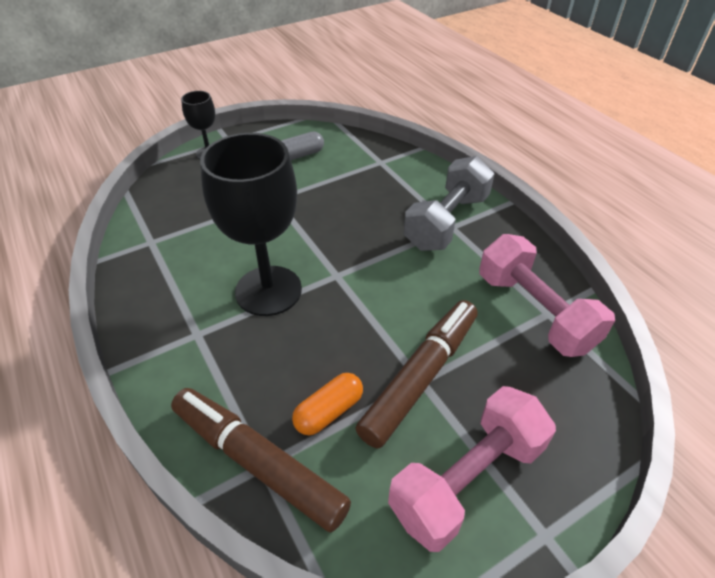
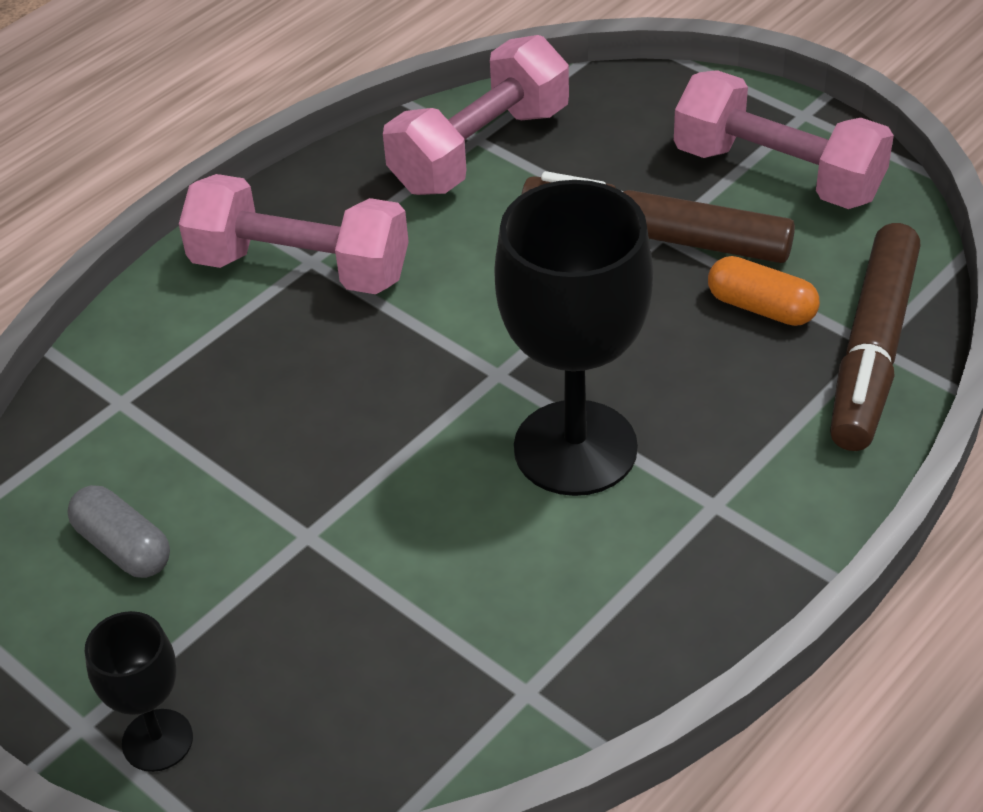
camera: 105 degrees left, 0 degrees up
grey dumbbell [404,156,495,251] -> pink dumbbell [179,174,409,294]

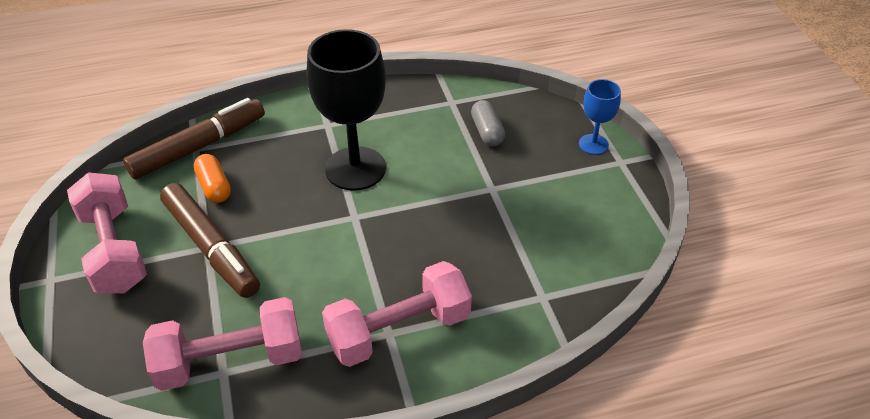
camera: 150 degrees left, 0 degrees up
grey capsule [67,485,170,578] -> grey capsule moved to [471,100,505,146]
black goblet [85,611,193,772] -> blue goblet [579,79,621,155]
pink dumbbell [179,174,409,294] -> pink dumbbell turned 75 degrees counterclockwise [322,261,472,367]

